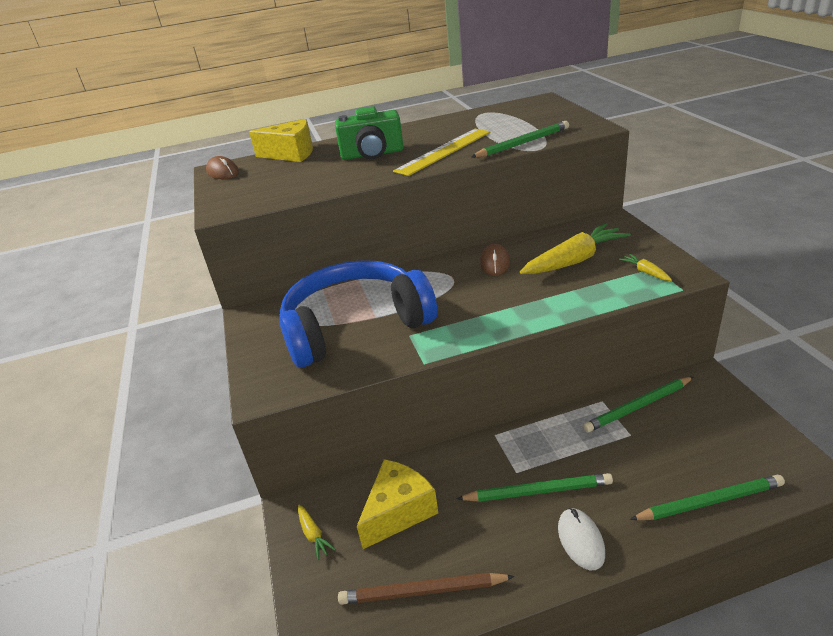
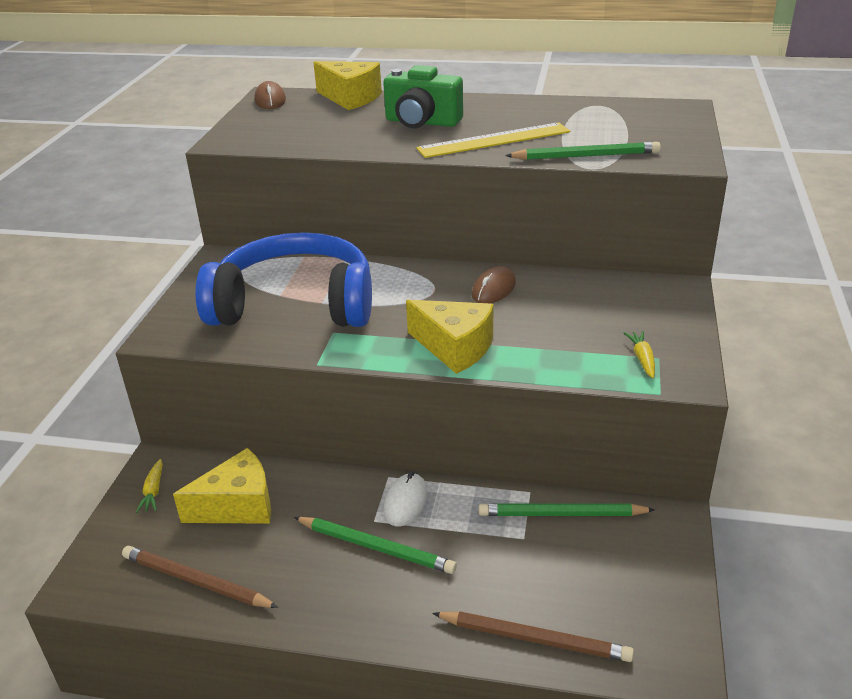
camera: 25 degrees right, 0 degrees up
yellow carrot [520,223,631,274] -> none
white mouse [558,508,605,570] -> white mouse moved to [383,471,428,527]
green pencil [630,475,785,520] -> brown pencil [432,611,634,662]
none -> yellow cheese [406,300,493,374]

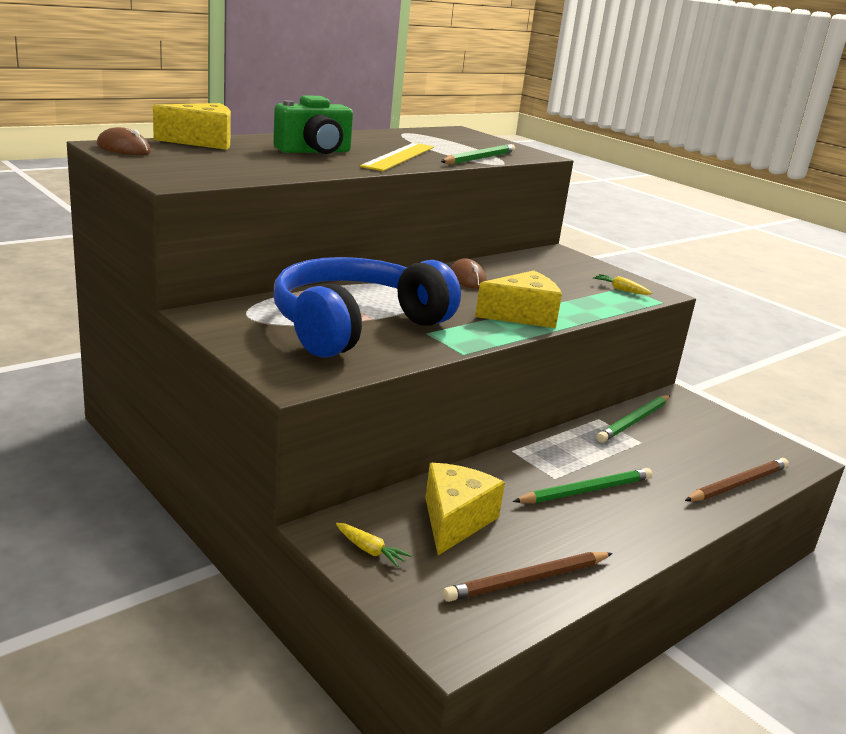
camera: 55 degrees left, 10 degrees down
white mouse [383,471,428,527] -> none

